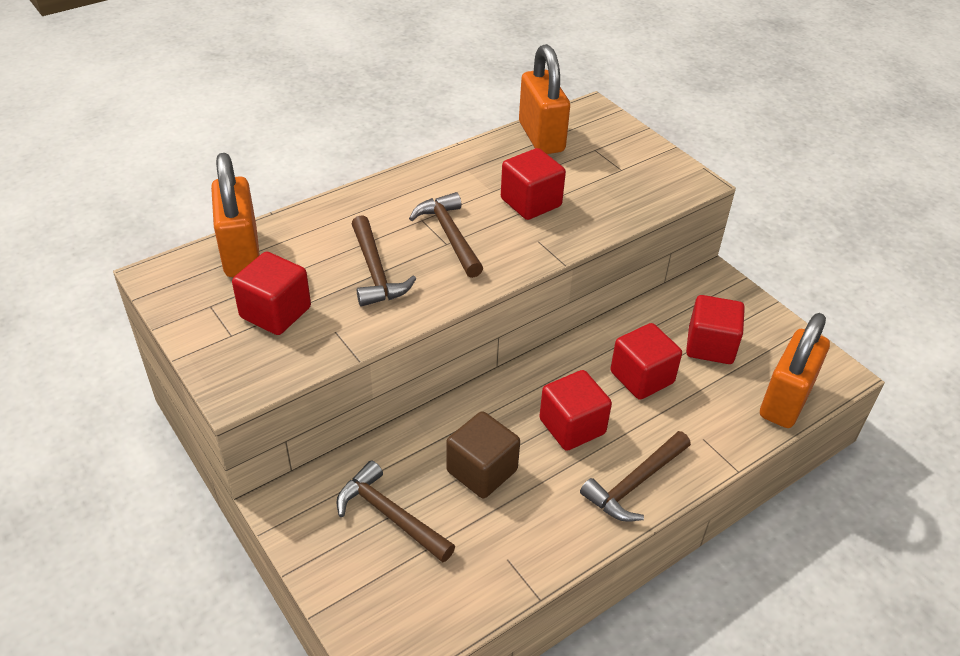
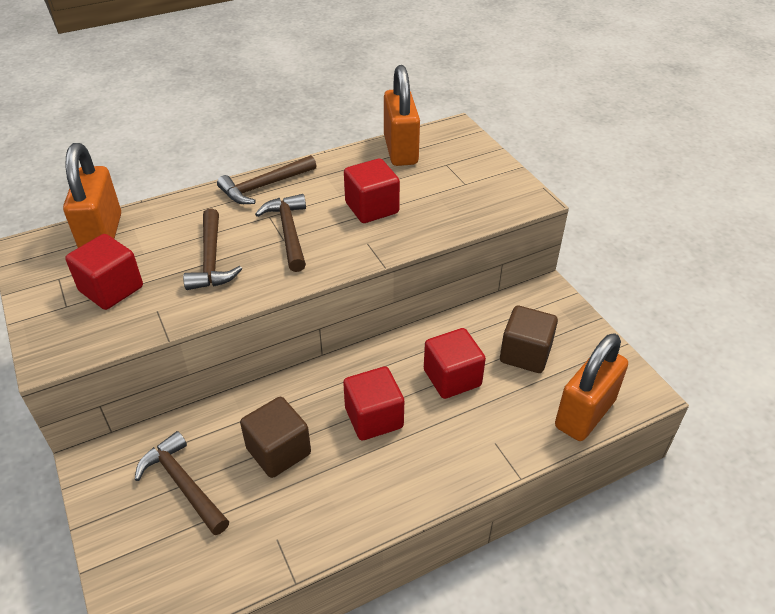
camera: 10 degrees right, 0 degrees up
brown hammer [580,431,691,522] -> brown hammer moved to [217,155,317,204]
red cube [686,295,745,364] -> brown cube [500,305,558,373]

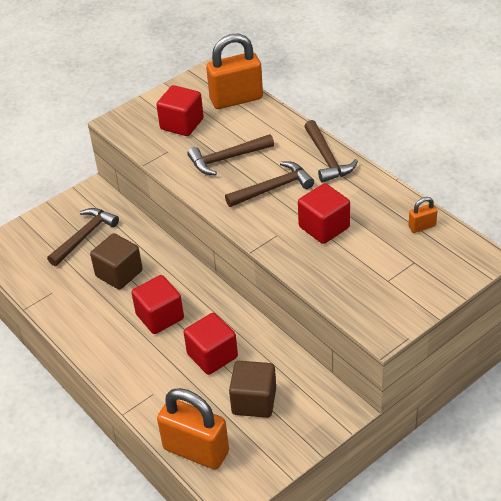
camera: 80 degrees right, 0 degrees up
brown hammer [217,155,317,204] -> brown hammer turned 150 degrees counterclockwise [304,120,358,183]
orange padlock [384,65,420,166] -> orange padlock [408,197,437,233], size x0.45

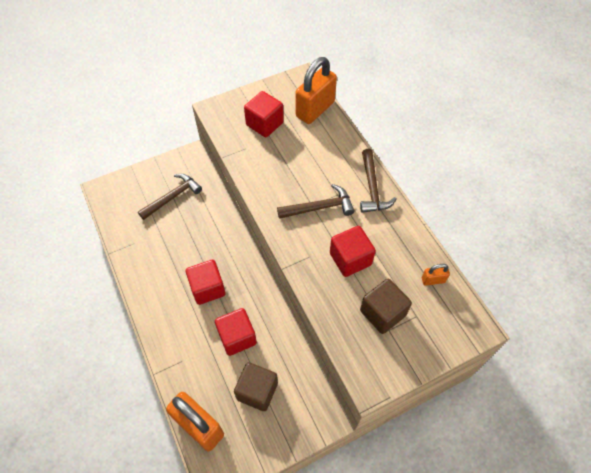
camera: 10 degrees right, 15 degrees up
brown cube [90,233,143,290] -> brown cube moved to [360,279,412,334]
brown hammer [187,134,274,175] -> none
orange padlock [206,33,263,109] -> orange padlock turned 45 degrees counterclockwise [296,57,337,124]

